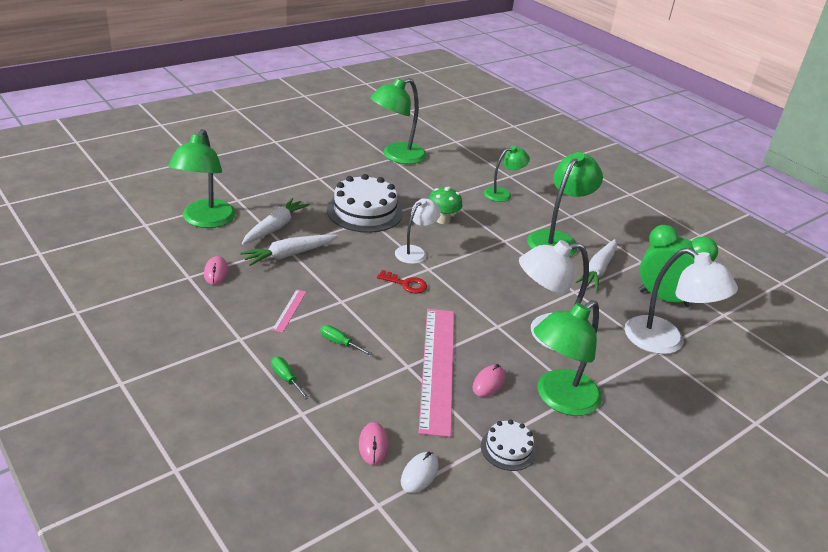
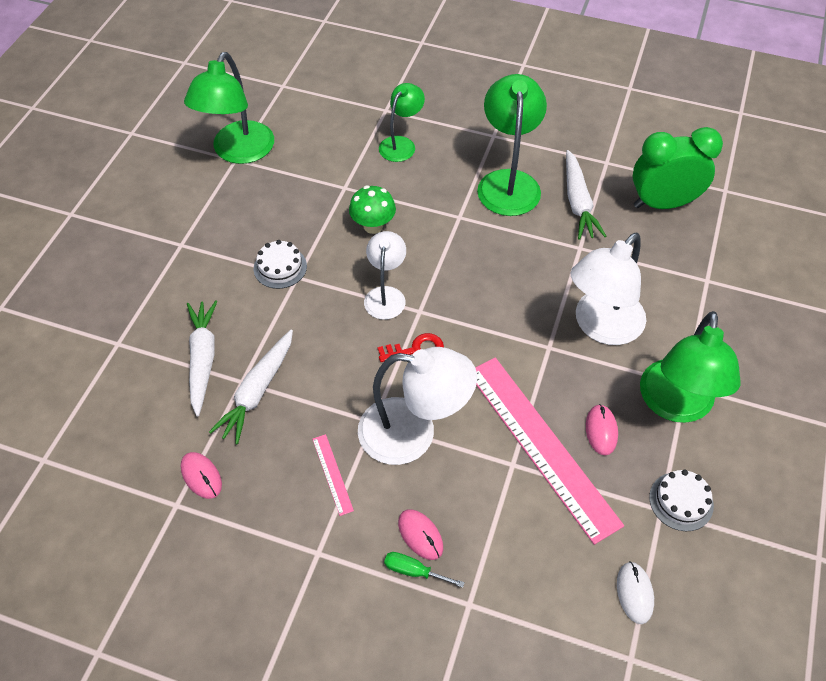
camera: 30 degrees left, 20 degrees up
green lamp [168,129,236,228] -> none
green screwdriver [320,325,372,356] -> none
white cake [327,174,403,233] -> white cake [254,240,307,289], size x0.52
pink mouse [359,422,389,465] -> pink mouse moved to [398,509,443,560]
white lamp [625,248,738,354] -> white lamp moved to [358,347,477,465]

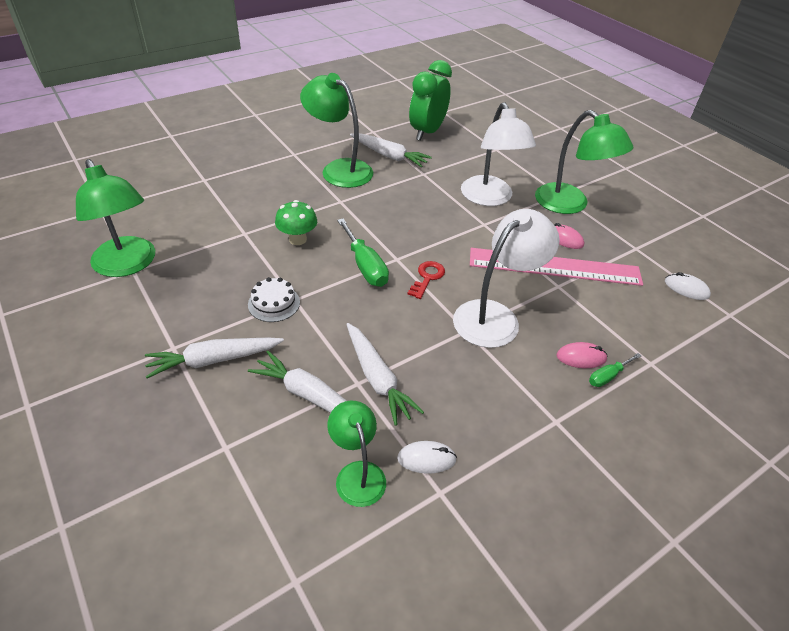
camera: 55 degrees left, 10 degrees down
pink mouse [181,452,222,499] -> white mouse [397,441,457,474]
pink ruler [312,434,354,516] -> none
white lamp [364,231,406,320] -> green screwdriver [337,218,389,287]
green lamp [379,83,425,162] -> green lamp moved to [327,401,386,507]
white cake [649,469,714,531] -> none
none -> white carrot [145,338,284,378]

